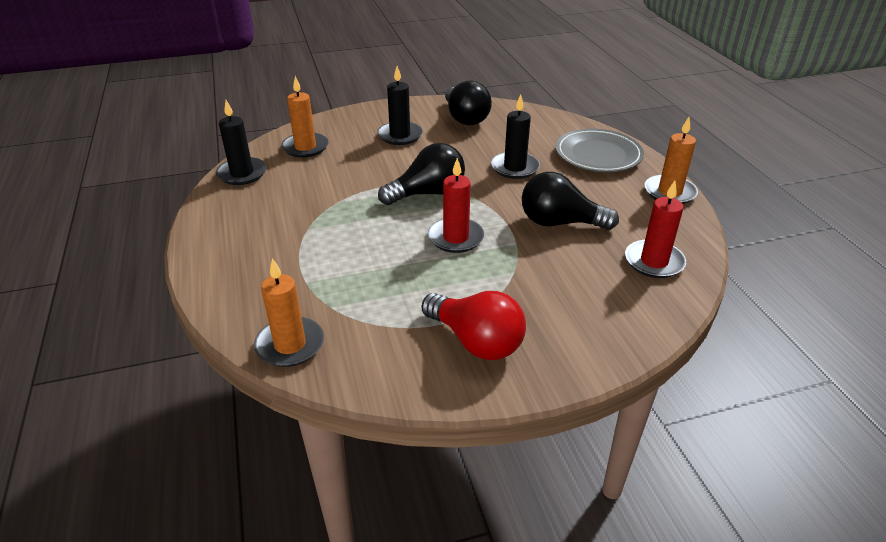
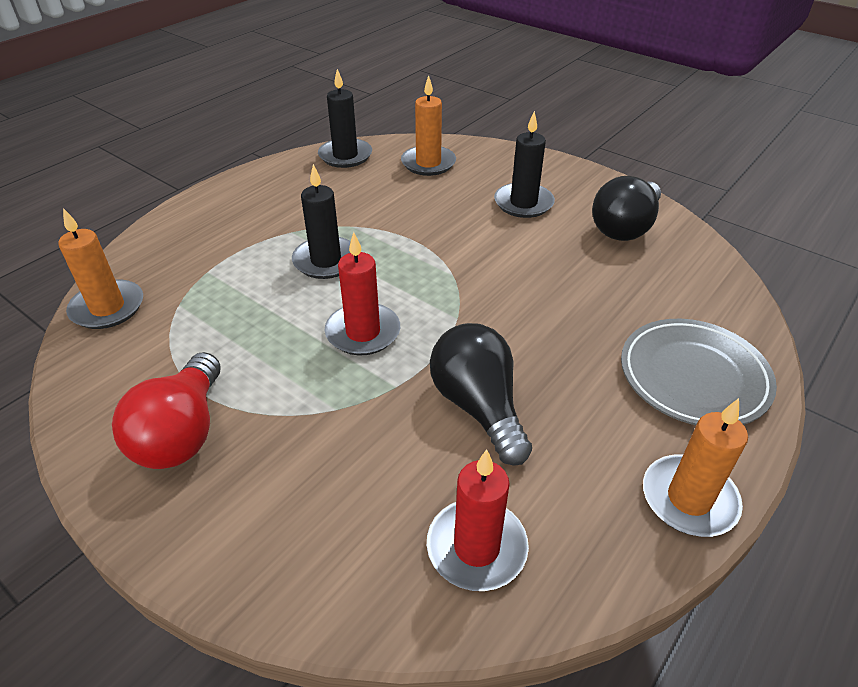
camera: 55 degrees right, 5 degrees up
black light bulb [378,143,465,205] -> none
black candle [491,94,540,179] -> black candle moved to [292,164,351,279]

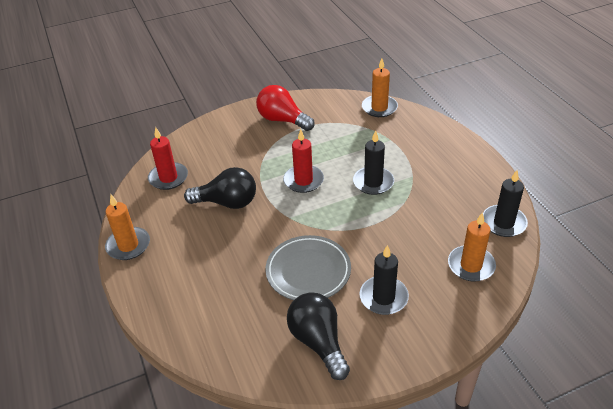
camera: 120 degrees right, 0 degrees up
grey plate [621,319,777,425] -> grey plate moved to [265,235,351,300]

